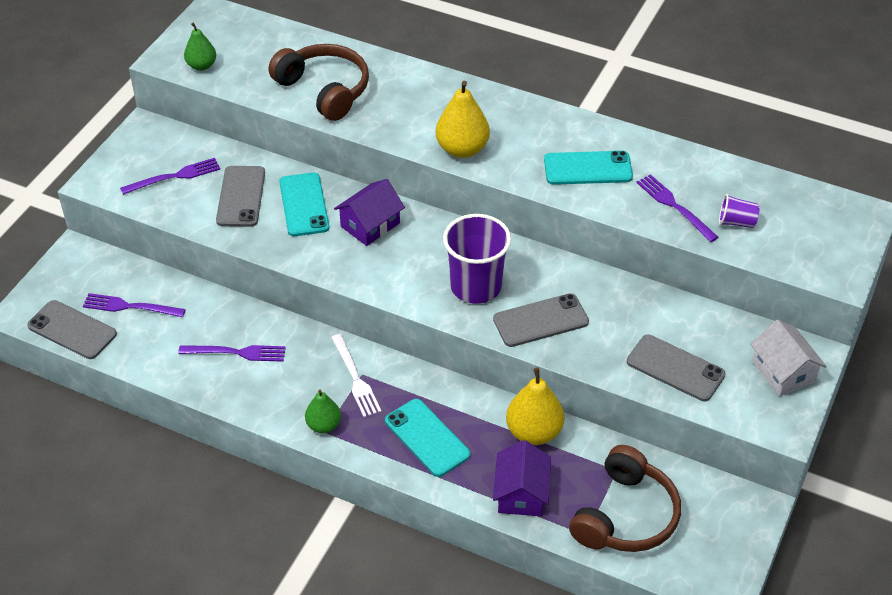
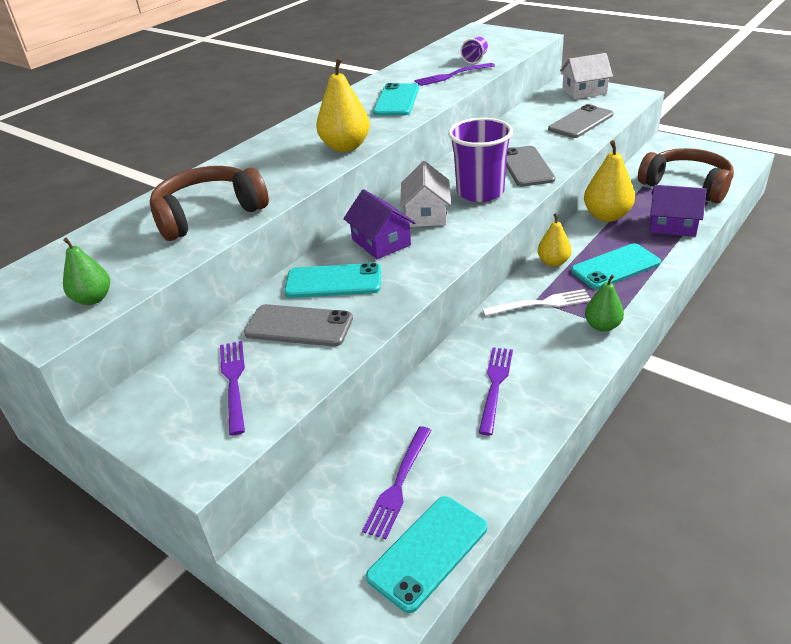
camera: 75 degrees left, 10 degrees down
grey phone [27,300,117,359] -> turquoise phone [366,496,487,613]
none -> white house [400,161,451,227]
none -> yellow pear [538,213,571,267]

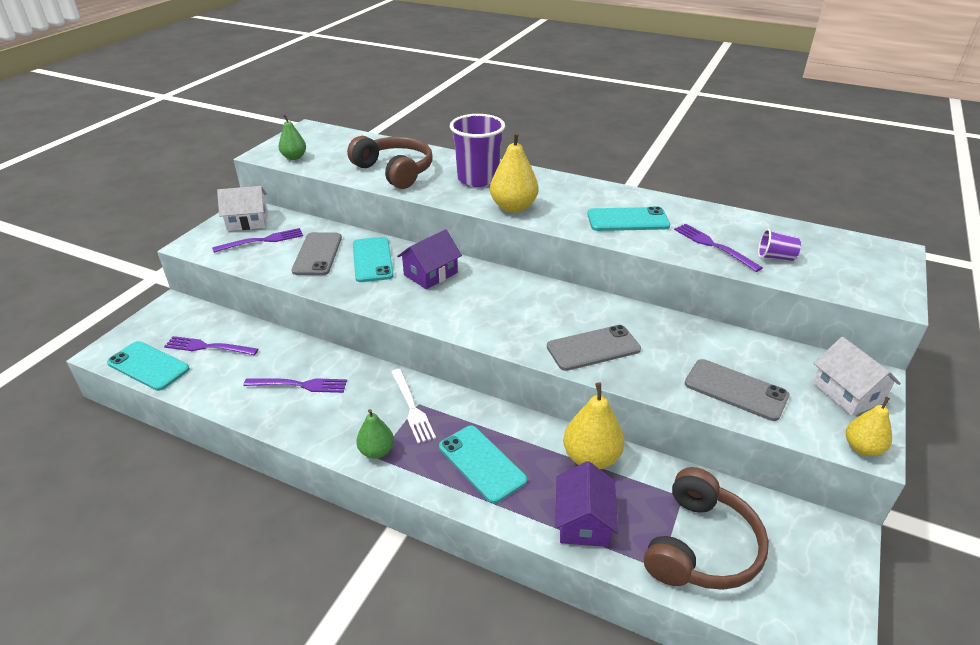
camera: 75 degrees right, 0 degrees up
white house [400,161,451,227] -> white house moved to [217,186,268,231]
purple cup [448,118,513,202] -> purple cup moved to [450,114,505,187]
yellow pear [538,213,571,267] -> yellow pear moved to [846,397,892,456]

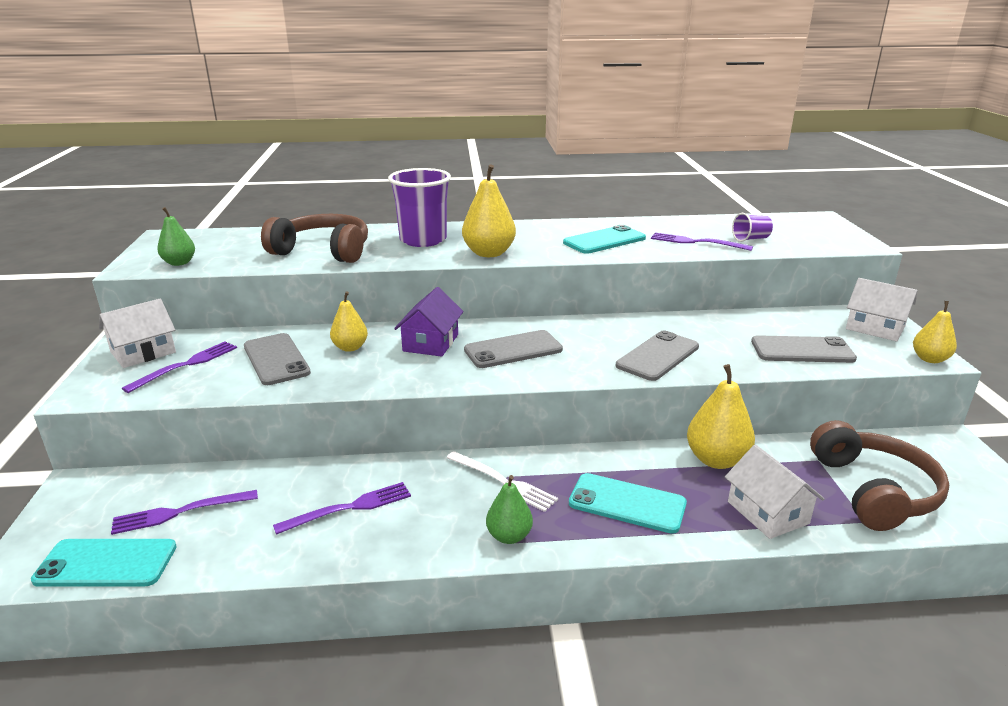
camera: 30 degrees left, 10 degrees down
turquoise phone [353,237,394,282] -> yellow pear [330,291,368,352]
purple house [555,461,618,547] -> white house [725,444,824,539]
none -> grey phone [464,330,563,368]

